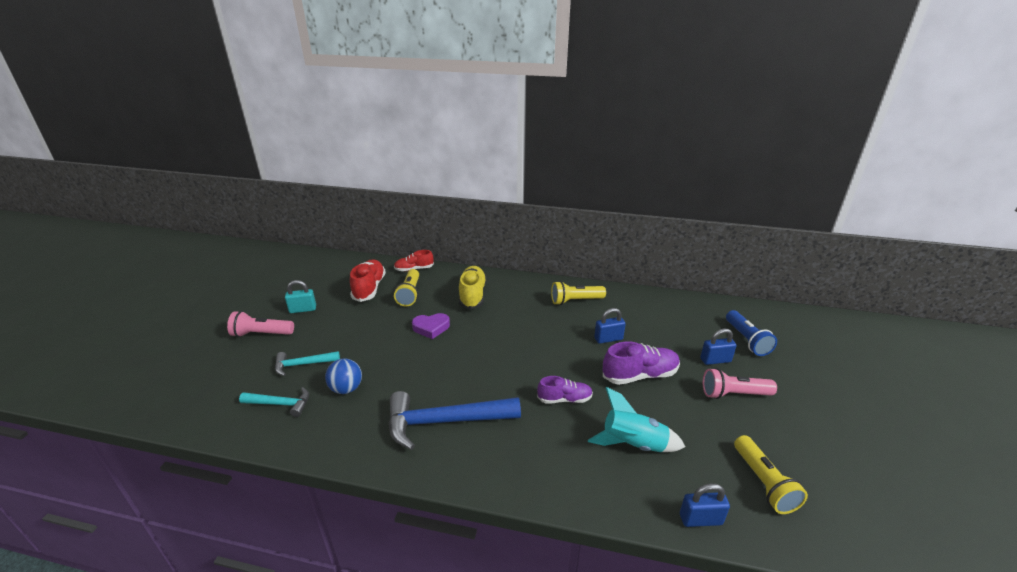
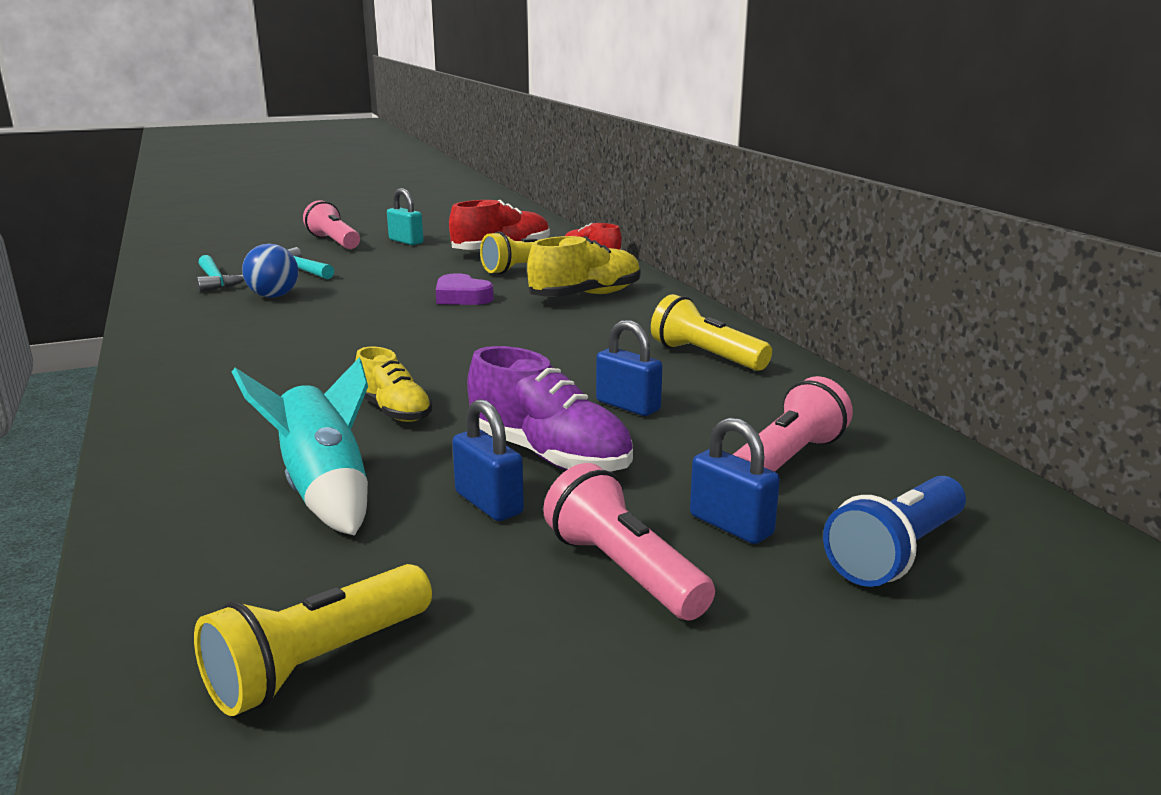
camera: 55 degrees right, 10 degrees down
blue hammer [388,391,521,450] -> none
purple shoe [537,376,593,404] -> yellow shoe [355,347,432,422]
blue padlock [680,483,730,527] -> blue padlock moved to [452,399,524,521]
none -> pink flashlight [733,376,853,472]

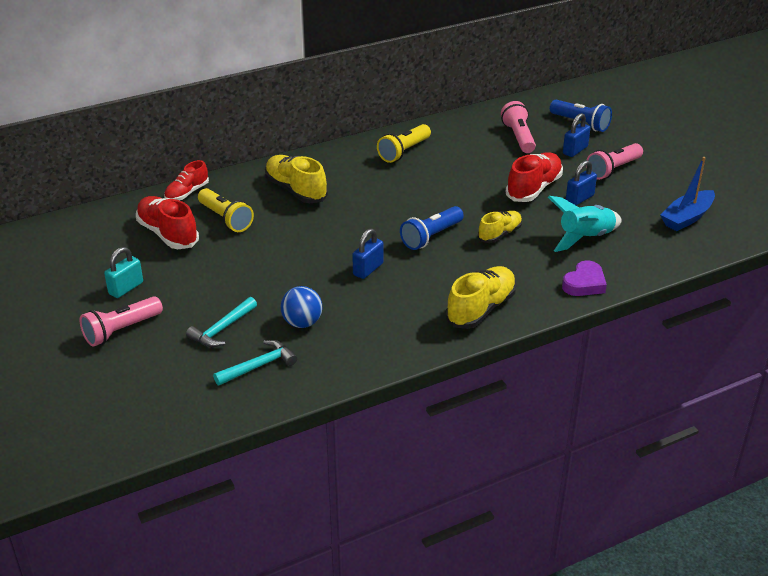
camera: 95 degrees left, 15 degrees up
yellow flashlight [194,564,432,716] -> blue boat [660,157,715,231]
purple heart [436,273,494,305] -> purple heart moved to [562,260,607,296]
purple shoe [467,346,633,472] -> red shoe [506,152,563,202]
blue padlock [596,320,663,416] -> blue padlock moved to [352,228,383,279]
pink flashlight [733,376,853,472] -> pink flashlight turned 45 degrees clockwise [501,101,536,153]
none -> blue flashlight [400,206,464,250]
none -> yellow shoe [446,266,516,329]

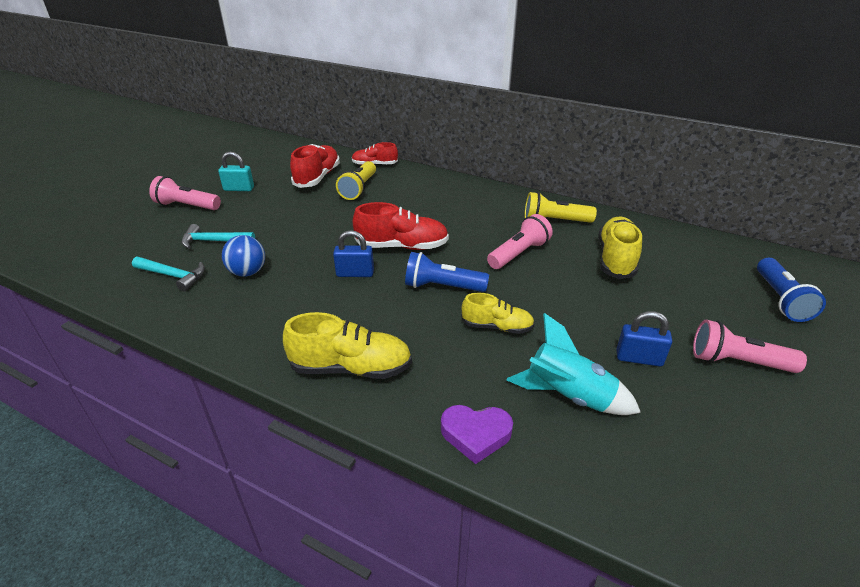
camera: 55 degrees right, 0 degrees up
yellow shoe [265,155,328,203] -> yellow shoe moved to [598,217,642,279]
pink flashlight [501,101,536,153] -> pink flashlight moved to [487,214,553,269]
red shoe [506,152,563,202] -> red shoe moved to [353,202,449,250]
blue padlock [563,113,591,157] -> none
blue boat [660,157,715,231] -> none

